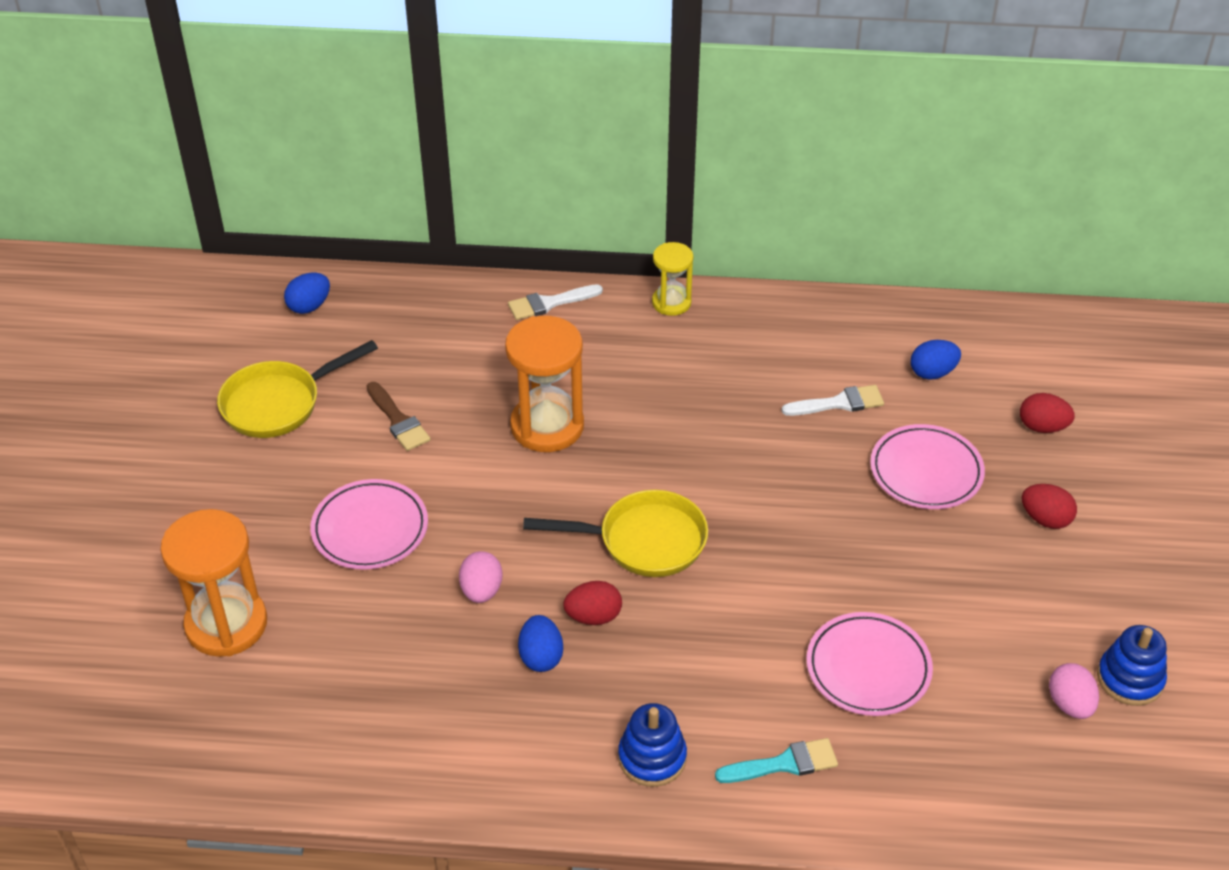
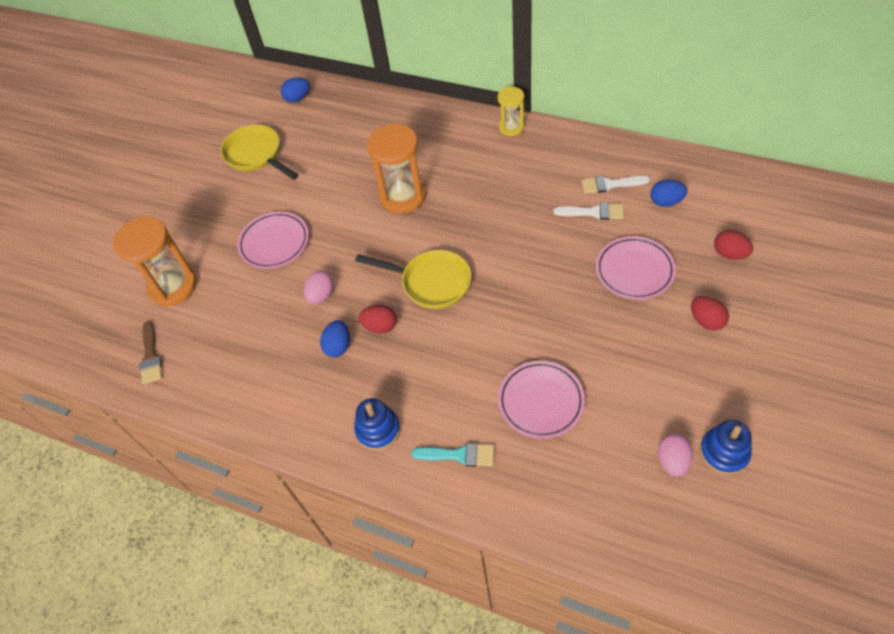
camera: 25 degrees right, 10 degrees up
yellow pan [217,340,378,438] -> yellow pan turned 60 degrees clockwise [221,124,299,180]
brown brush [366,382,431,451] -> brown brush moved to [139,321,162,384]
white brush [508,284,603,320] -> white brush moved to [581,176,650,194]

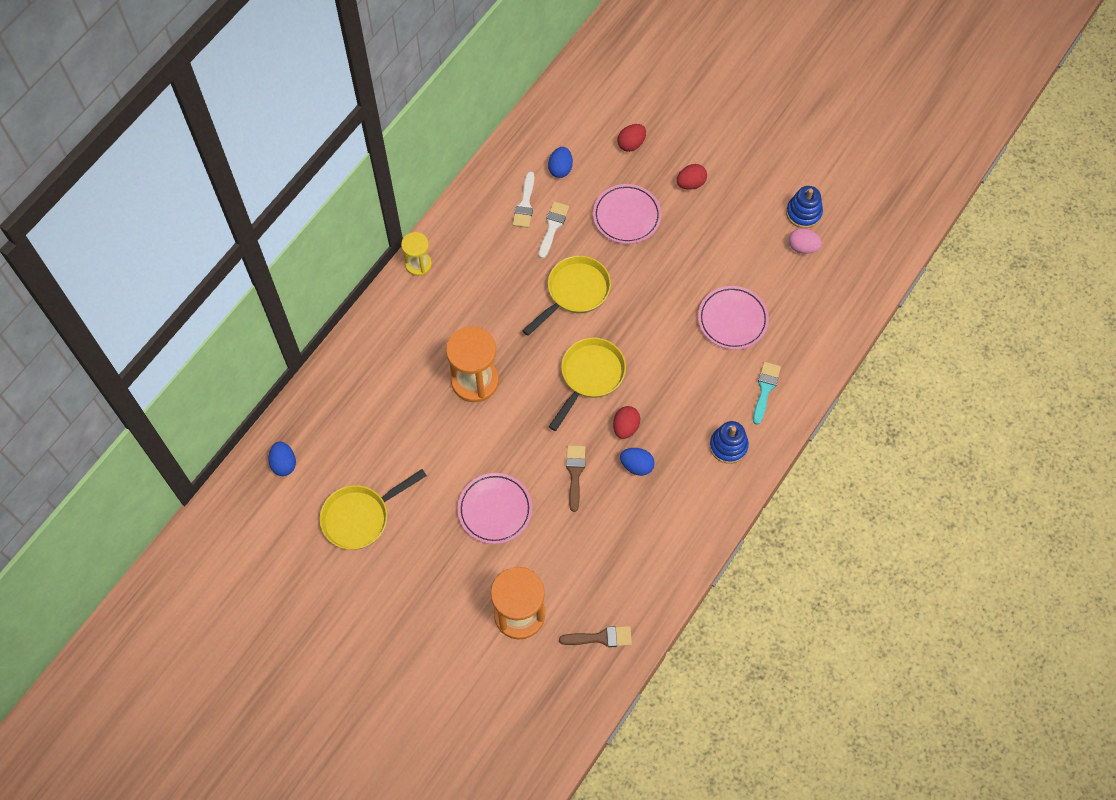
camera: 85 degrees left, 10 degrees up
pink egg [304,271,334,304] -> brown brush [566,445,585,512]
none -> yellow pan [522,256,611,336]

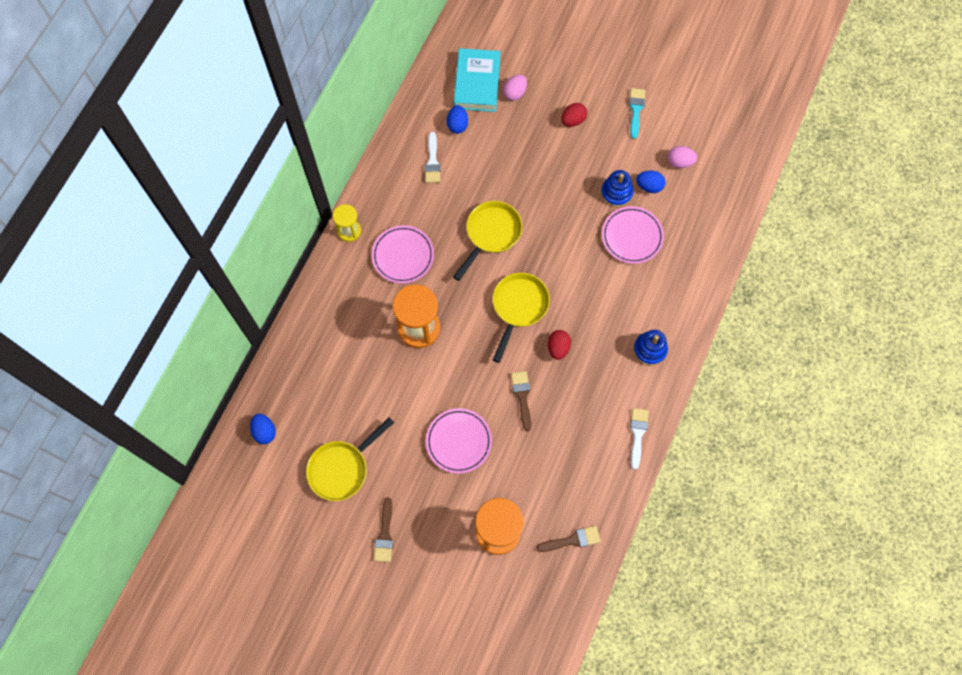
camera: 10 degrees left, 5 degrees up
white brush [539,201,569,259] -> white brush moved to [630,408,649,470]
pink plate [593,184,661,244] -> pink plate moved to [372,225,434,284]
red egg [617,124,646,152] -> pink egg [503,75,527,101]
blue egg [620,448,655,476] -> blue egg moved to [636,171,666,193]
turquoise brush [753,362,781,425] -> turquoise brush moved to [629,88,646,139]
blue stacking toy [786,186,823,228] -> blue stacking toy moved to [601,170,633,207]
none -> brown brush [374,497,393,562]
none -> turquoise book [454,48,501,112]

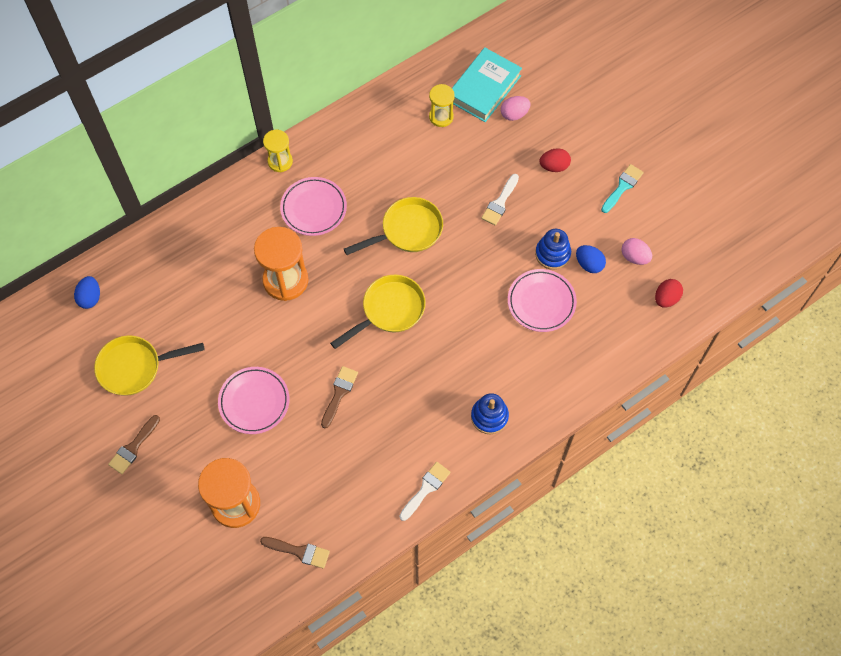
camera: 30 degrees right, 5 degrees down
white brush [425,132,441,183] -> white brush moved to [481,174,519,226]
blue egg [447,105,468,134] -> yellow hourglass [429,84,455,127]
red egg [548,330,571,360] -> red egg moved to [655,279,683,308]

